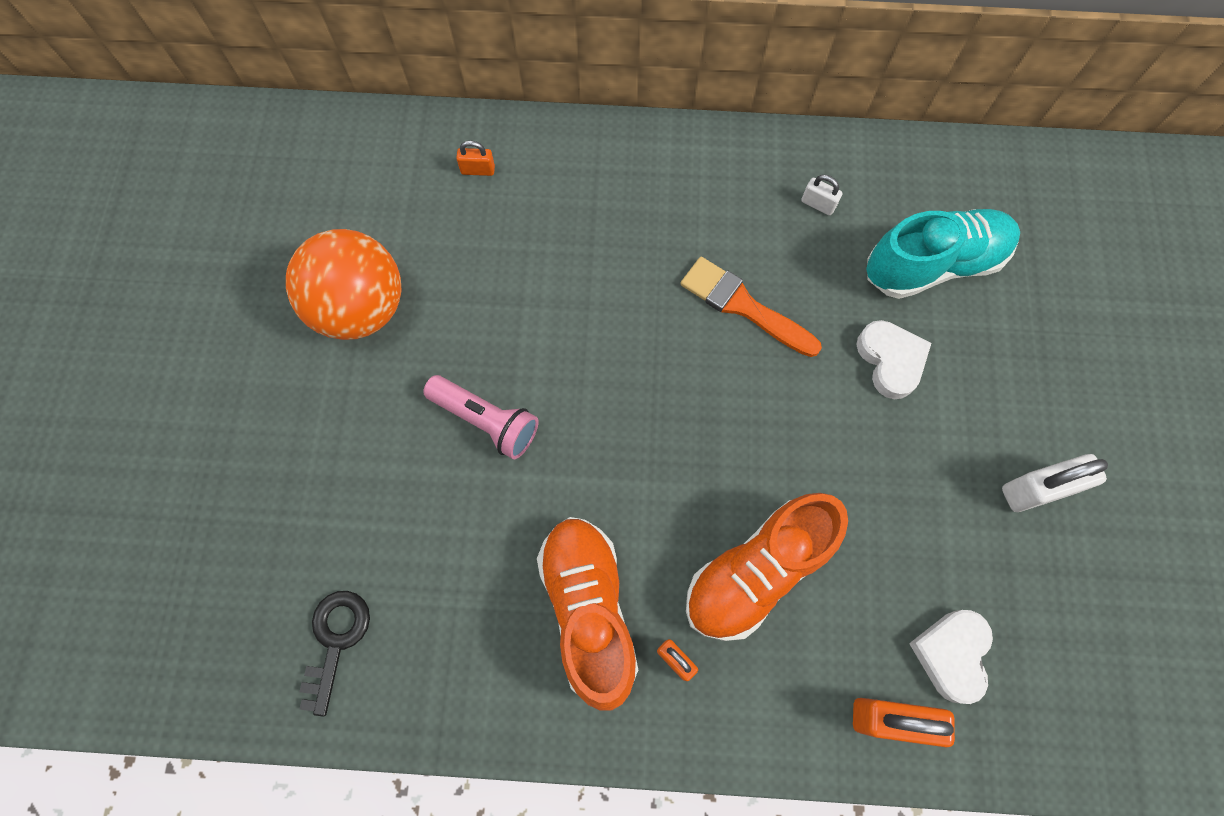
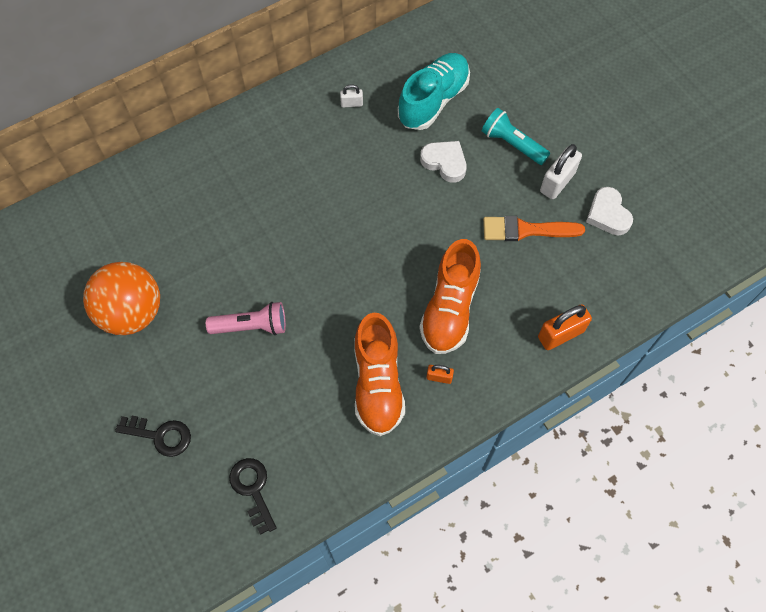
camera: 35 degrees left, 5 degrees down
orange padlock [456,140,495,176] -> none
orange shoe [537,517,638,711] -> orange shoe turned 135 degrees counterclockwise [354,313,405,436]
orange brush [681,257,822,357] -> orange brush moved to [483,216,585,241]
white heart [909,610,993,704] -> white heart moved to [586,187,633,235]
none -> black key [115,416,191,457]
none -> turquoise flashlight [482,108,550,165]

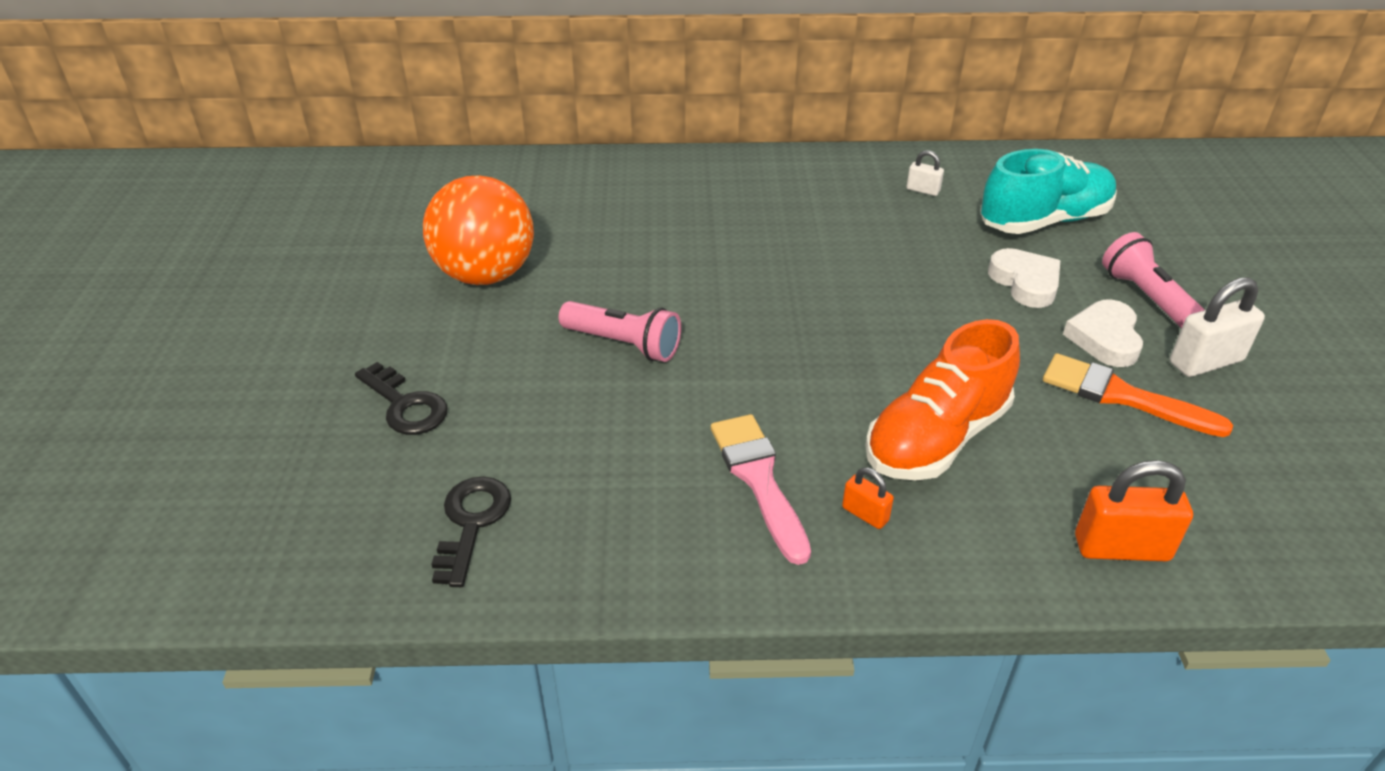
camera: 30 degrees right, 25 degrees down
orange shoe [354,313,405,436] -> pink brush [711,414,811,565]
turquoise flashlight [482,108,550,165] -> pink flashlight [1102,232,1205,328]
white heart [586,187,633,235] -> white heart moved to [1063,300,1143,367]

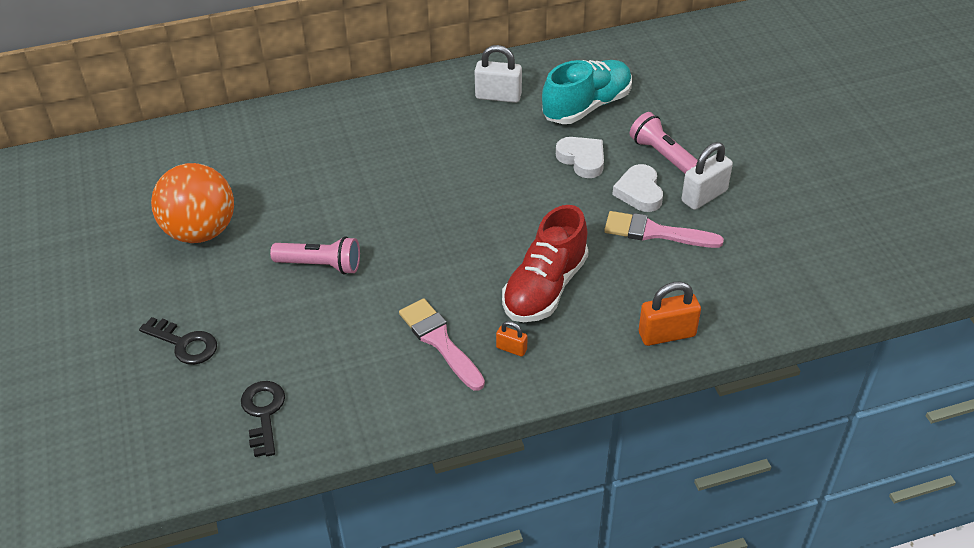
camera: 15 degrees left, 5 degrees up
orange shoe [865,319,1020,480] -> red shoe [502,205,588,322]
white padlock [906,150,944,196] -> white padlock [475,45,522,103], size x1.87
orange brush [1043,353,1233,437] -> pink brush [604,211,724,248]

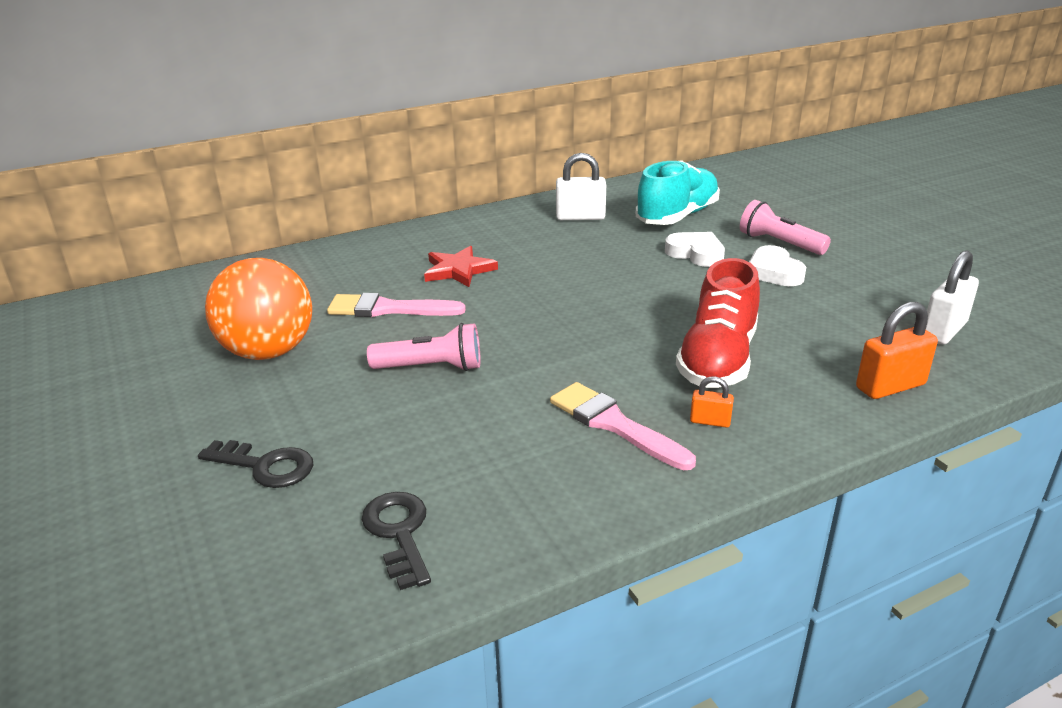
camera: 10 degrees left, 15 degrees down
pink brush [604,211,724,248] -> pink brush moved to [327,293,466,317]
white padlock [681,142,733,210] -> white padlock moved to [926,250,979,344]
none -> red star [424,246,498,287]

